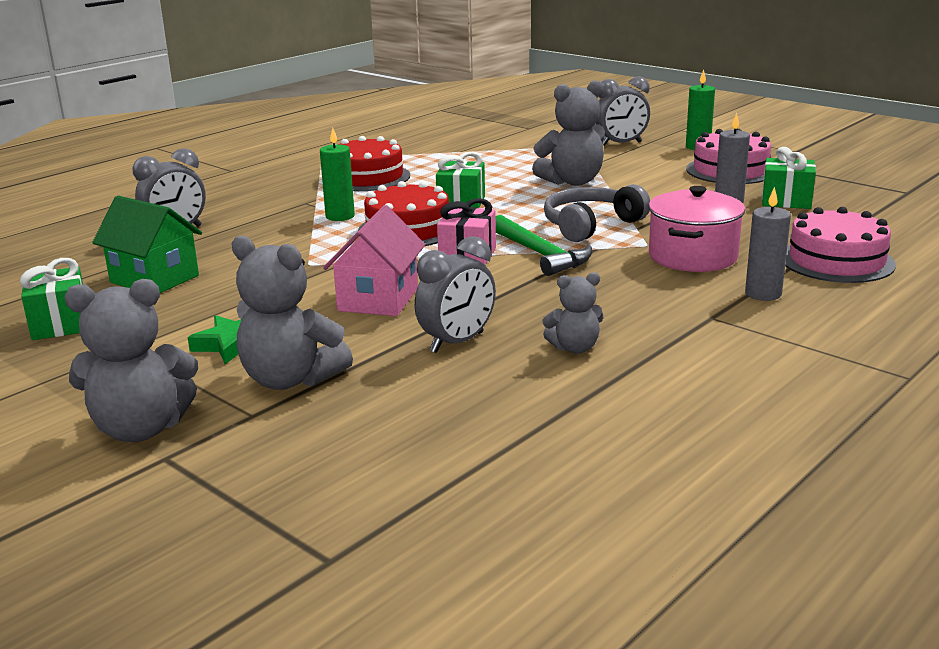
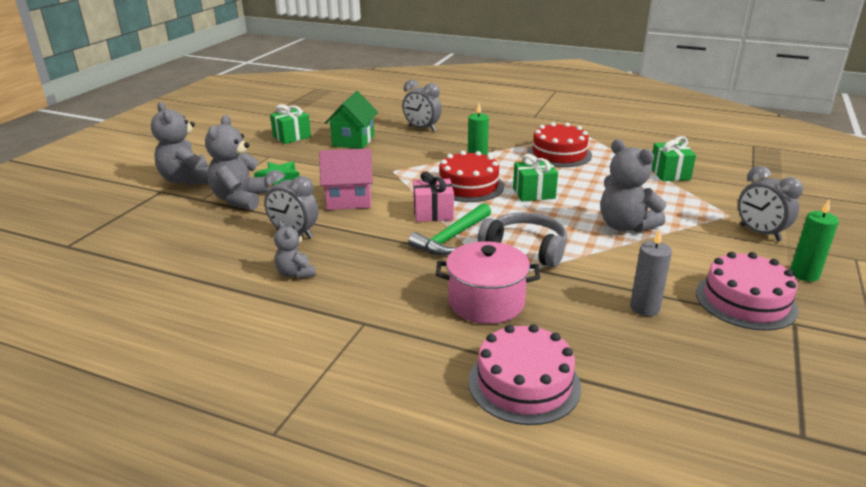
camera: 70 degrees right, 5 degrees up
grey candle [745,187,791,301] -> none
green gift [762,147,816,209] -> green gift moved to [652,136,696,181]

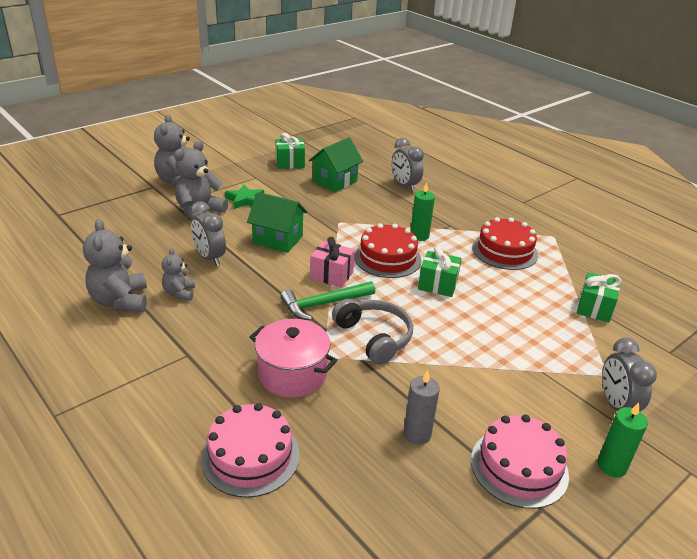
camera: 25 degrees right, 5 degrees up
pink house [319,148,373,210] -> green house [247,192,308,253]
grey teddy bear [600,139,666,233] -> grey teddy bear moved to [83,219,147,312]

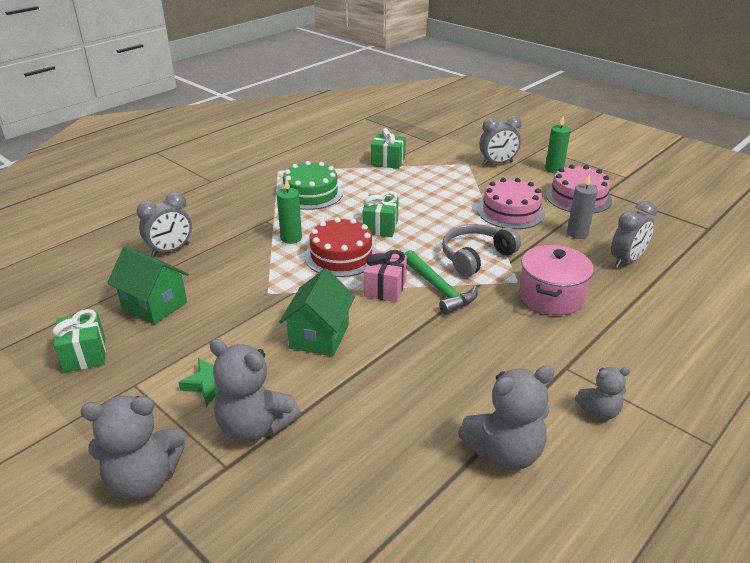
camera: 95 degrees left, 0 degrees up
grey teddy bear [162,248,195,301] -> grey teddy bear moved to [575,367,630,420]
grey clock [190,201,226,266] -> grey clock moved to [611,201,657,268]
pink cake [201,403,300,498] -> pink cake moved to [477,178,545,229]
red cake [472,217,538,270] -> green cake [282,161,343,210]

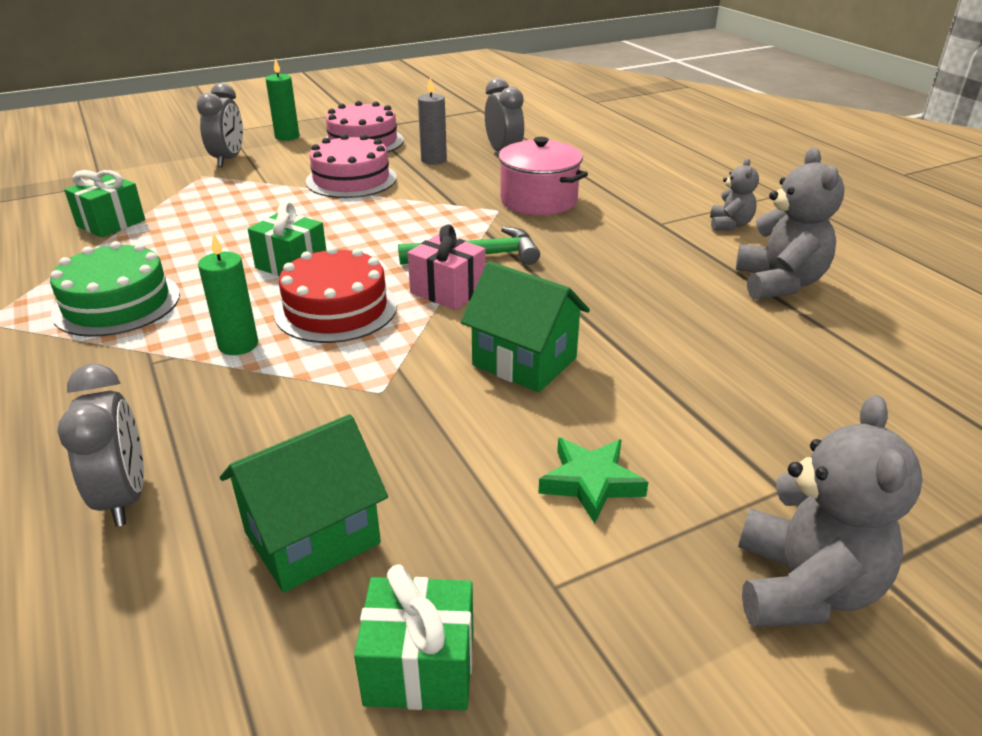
camera: 70 degrees left, 0 degrees up
grey teddy bear [209,339,301,443] -> none
grey headphones [442,224,521,277] -> none

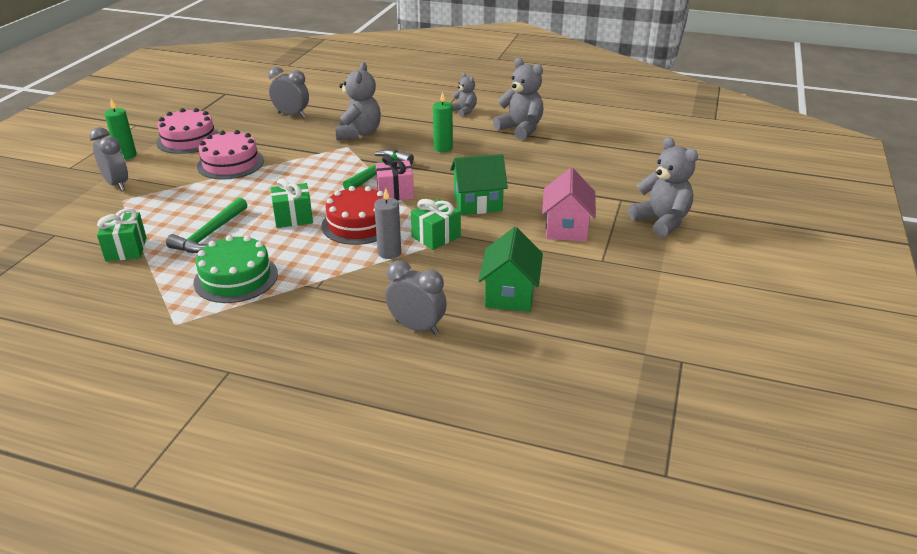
camera: 45 degrees left, 0 degrees up
green candle [198,233,258,355] -> green candle moved to [433,91,453,152]
green gift [354,565,473,711] -> green gift moved to [411,199,461,250]
grey candle [418,77,447,165] -> grey candle moved to [374,188,401,259]
pink pot [495,137,588,215] -> grey teddy bear [335,62,381,140]
green star [538,438,648,524] -> pink house [542,168,596,242]
none -> green hammer [166,197,247,253]

